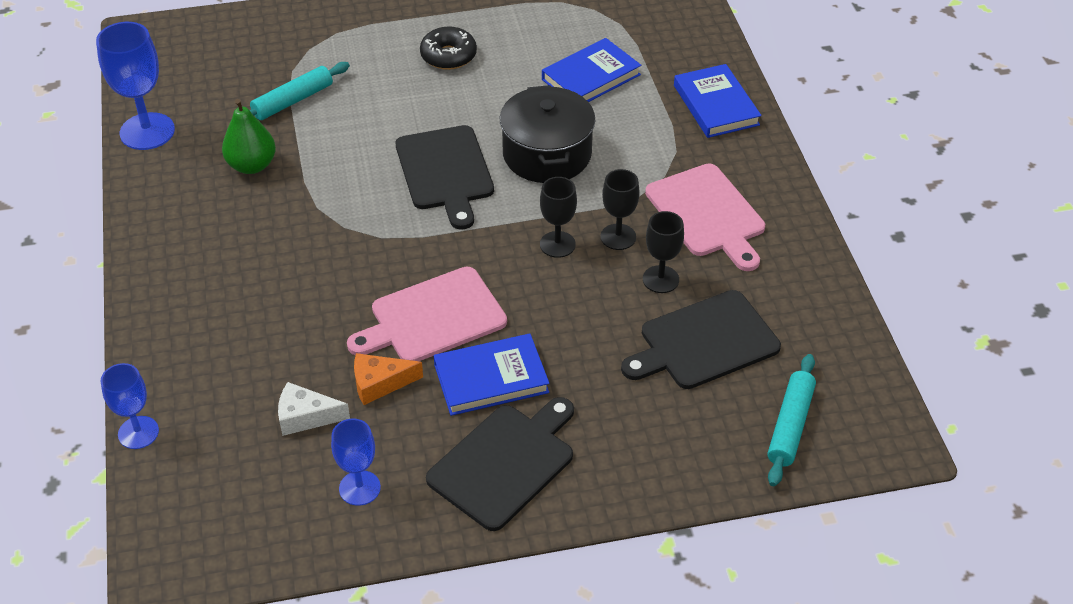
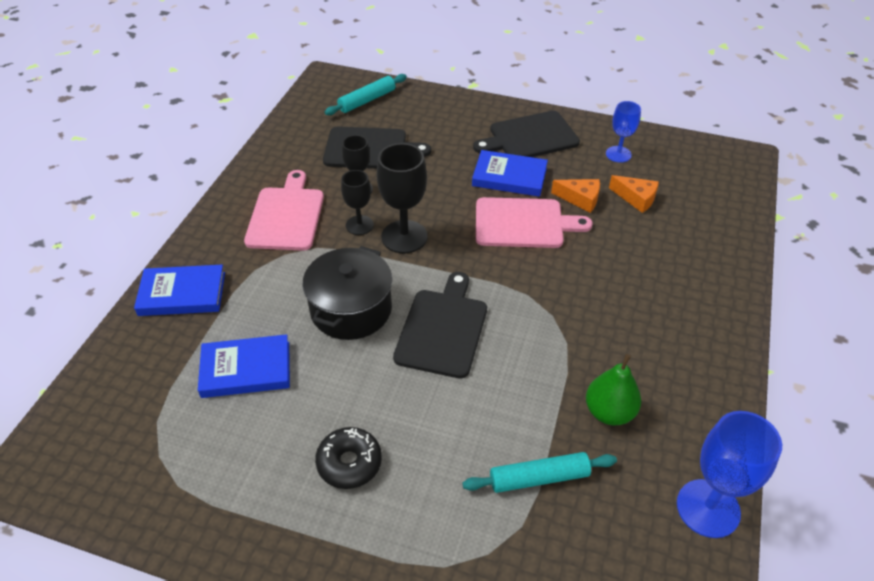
camera: 150 degrees left, 0 degrees up
blue goblet [101,363,159,449] -> none
white cheese [278,382,350,436] -> orange cheese [609,175,659,213]
black goblet [540,177,577,258] -> black goblet [377,143,428,254], size x1.63
blue book [674,64,761,138] -> blue book turned 75 degrees clockwise [134,265,225,316]

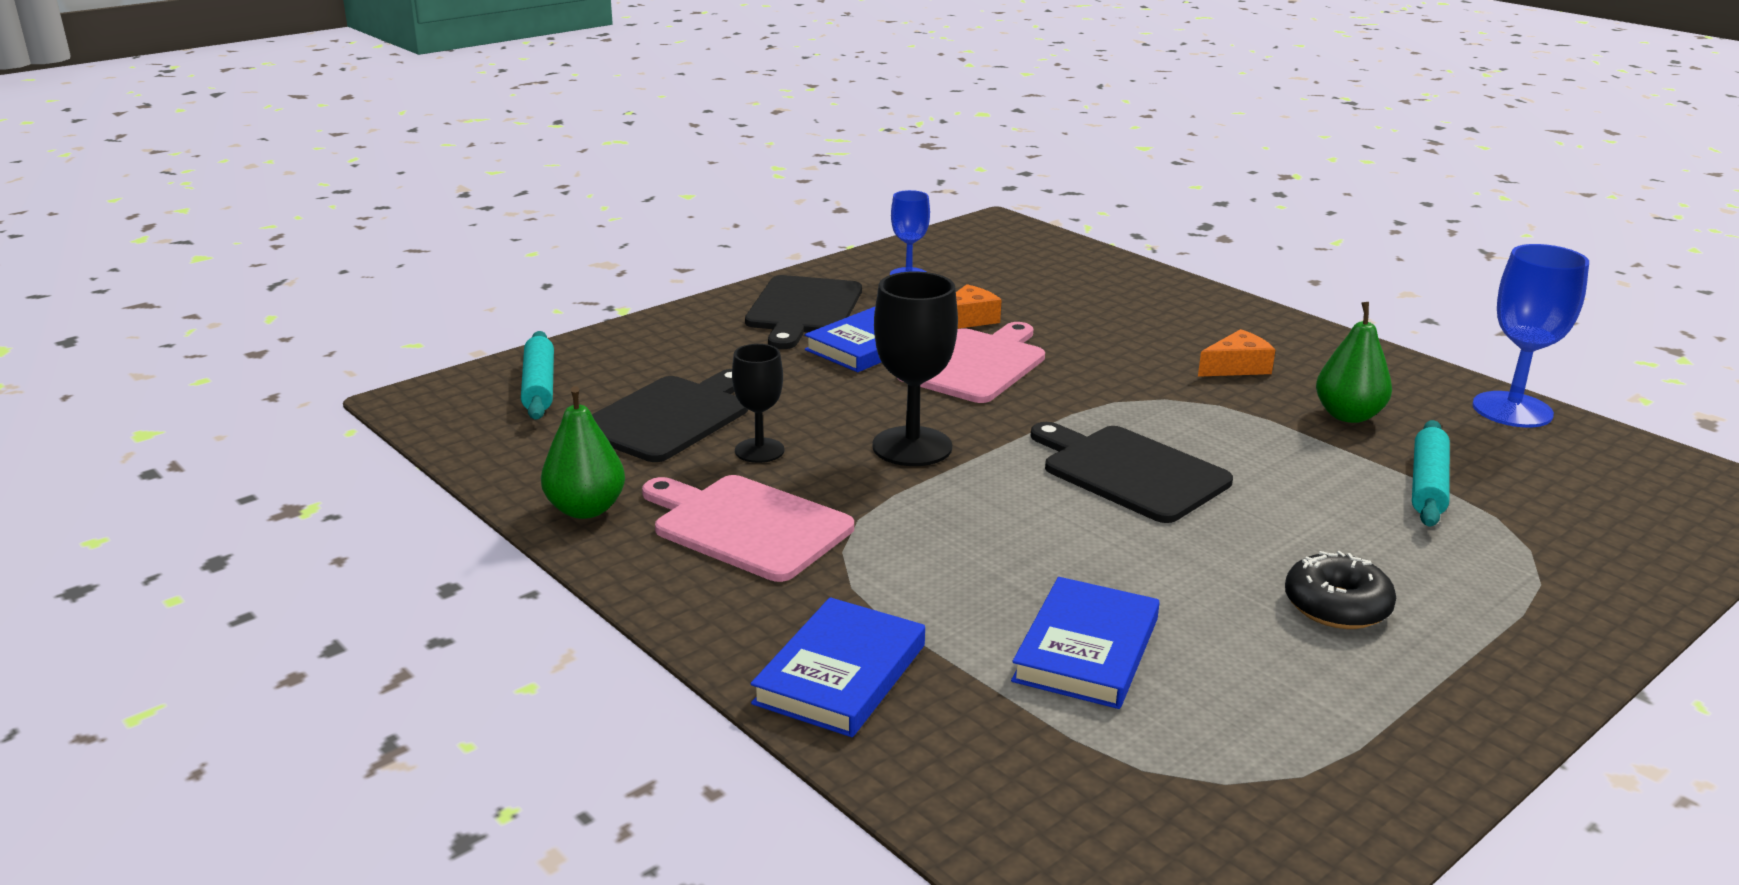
camera: 60 degrees left, 20 degrees down
black pot [303,246,392,340] -> none
black goblet [341,170,374,235] -> none
orange cheese [609,175,659,213] -> orange cheese moved to [1198,329,1276,377]
none -> green pear [541,386,625,519]

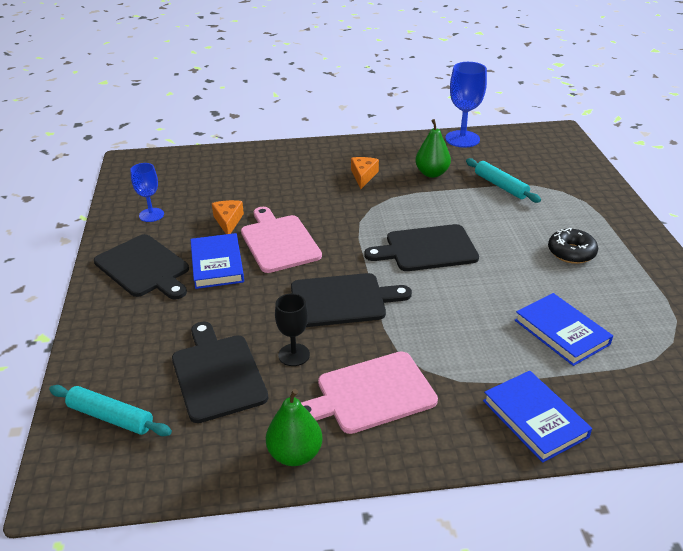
camera: 55 degrees left, 10 degrees up
black goblet [872,271,958,466] -> black cutting board [291,273,412,327]

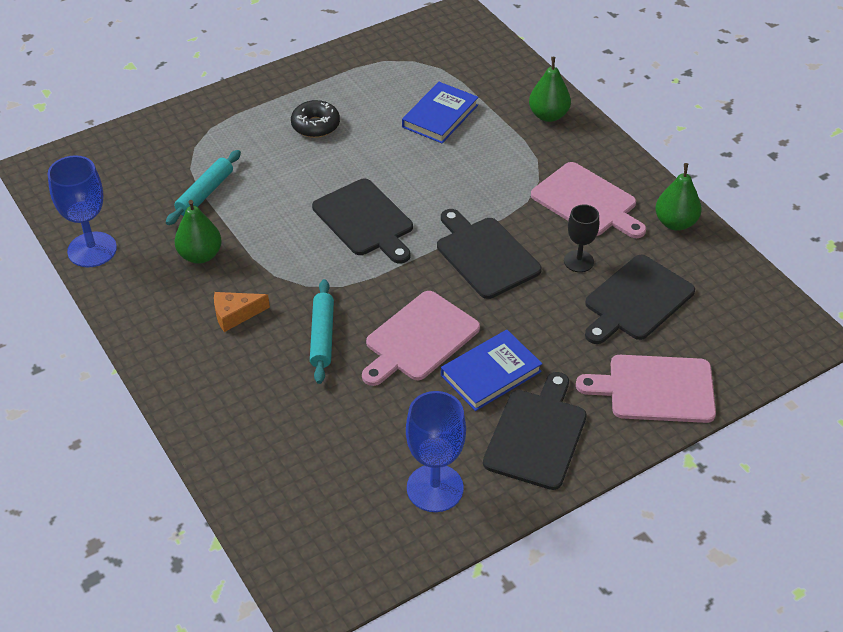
camera: 115 degrees left, 10 degrees up
turquoise rolling pin [49,385,172,436] -> turquoise rolling pin moved to [310,279,334,384]
blue goblet [130,163,164,222] -> blue goblet [406,391,466,512], size x1.63
orange cheese [212,200,244,234] -> none
blue book [483,371,592,463] -> green pear [529,57,571,122]
none -> pink cutting board [576,355,716,423]

